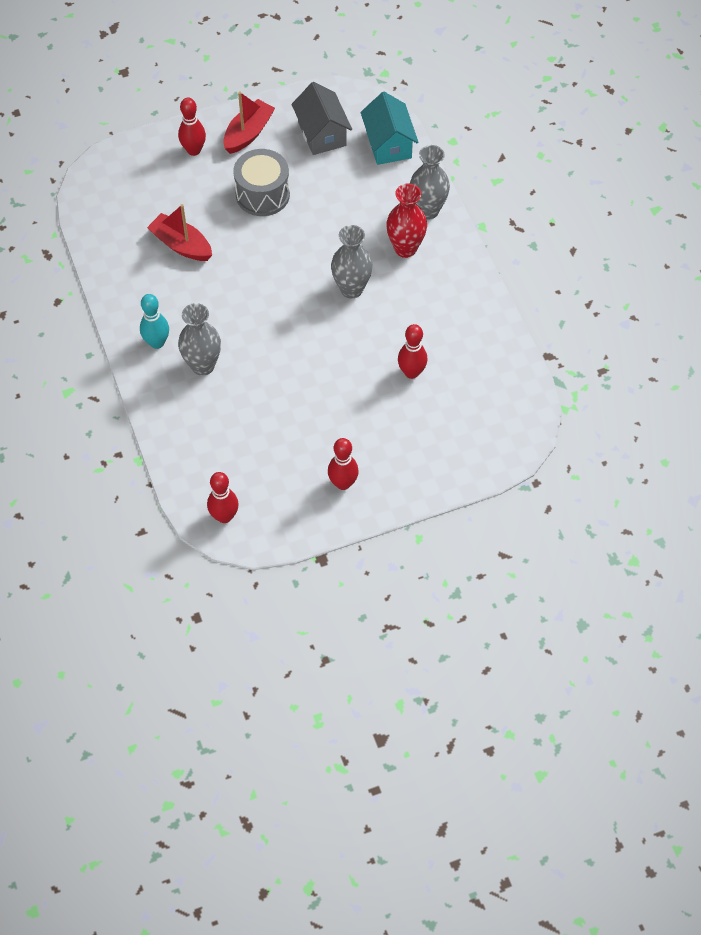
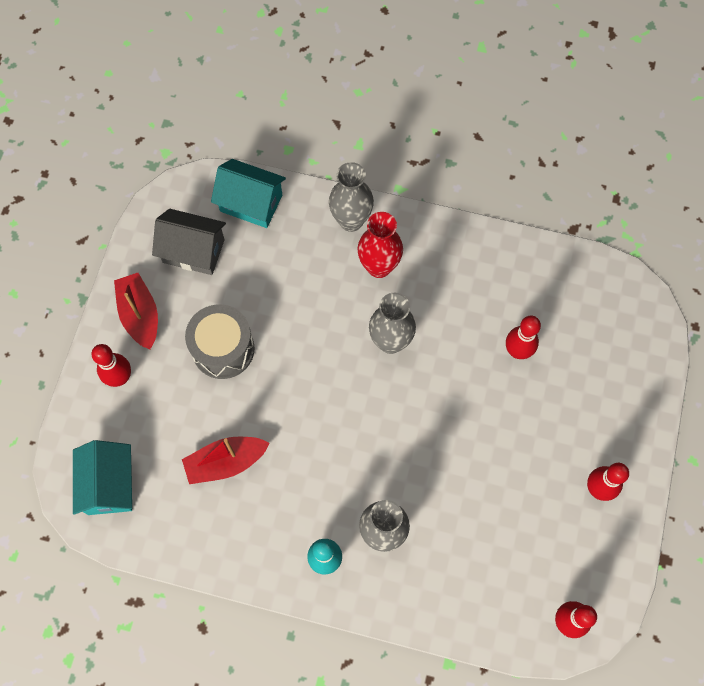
camera: 55 degrees left, 10 degrees up
none -> turquoise house [73,440,132,515]

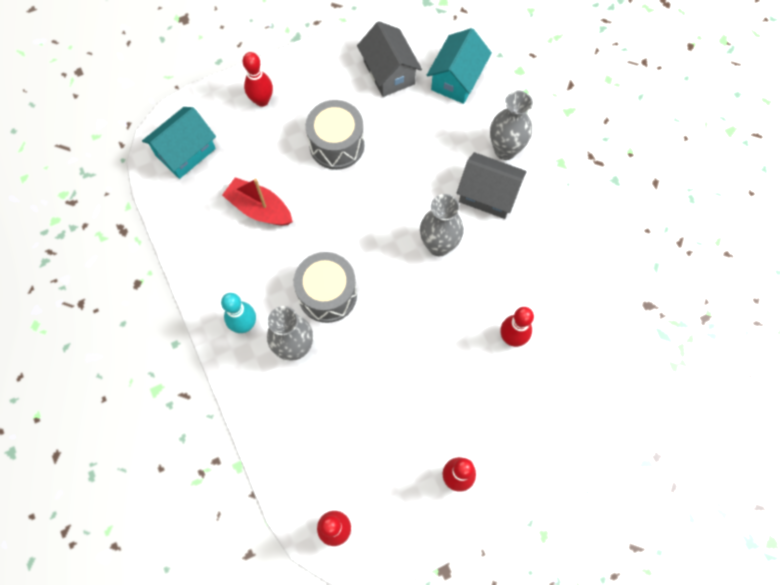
camera: 50 degrees right, 0 degrees up
red boat [114,273,158,349] -> none
turquoise house [211,159,286,228] -> turquoise house turned 45 degrees clockwise [427,28,492,104]
red vase [357,212,403,278] -> grey house [457,152,527,219]
none -> grey drum [294,252,357,323]

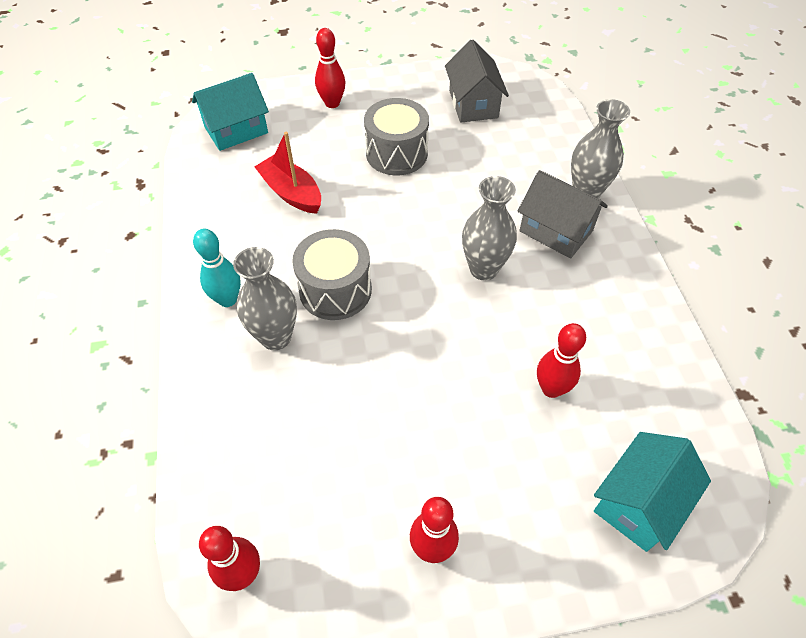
camera: 15 degrees right, 15 degrees down
turquoise house [427,28,492,104] -> turquoise house moved to [594,432,711,552]

